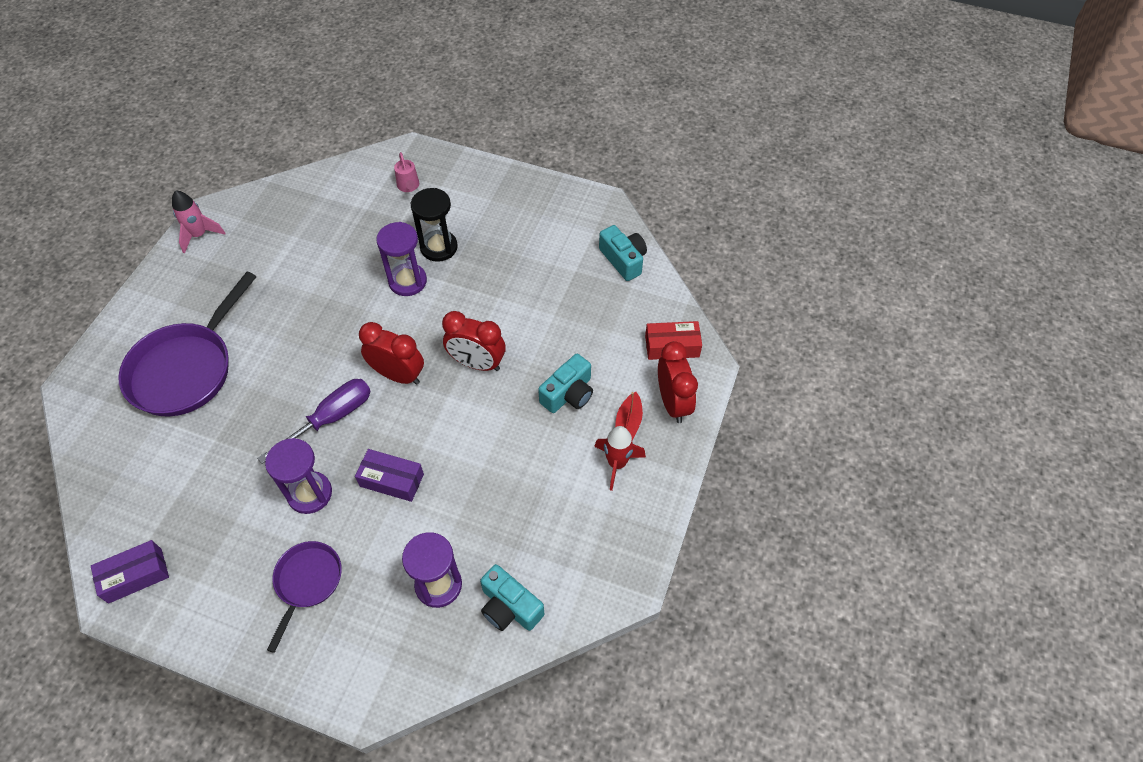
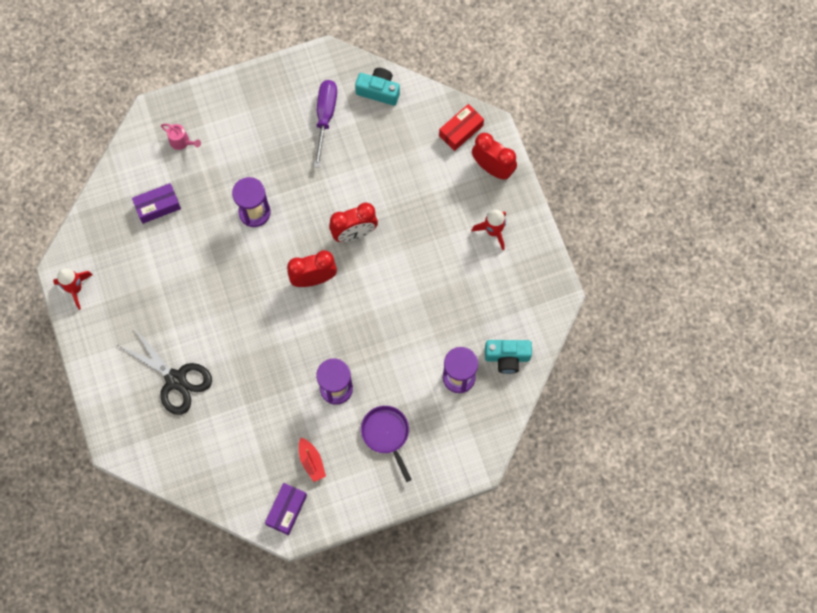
camera: 40 degrees left, 15 degrees up
purple pan [118,272,256,417] -> black scissors [118,329,212,415]
pink rocket [172,190,225,254] -> red rocket [53,268,93,310]
purple screwdriver [257,379,371,464] -> purple screwdriver moved to [314,80,337,168]
purple box [355,449,424,502] -> purple box moved to [132,183,181,224]
black hourglass [411,188,458,262] -> none
turquoise camera [538,354,593,413] -> none
red boat [615,392,643,441] -> red boat moved to [299,438,326,482]

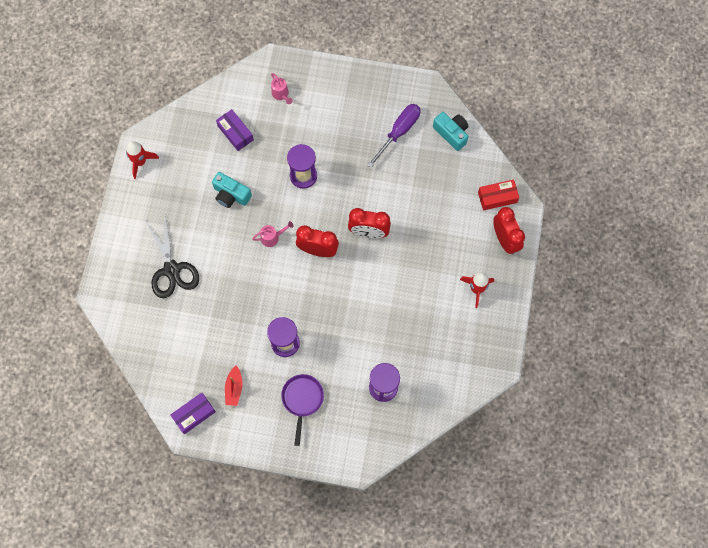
camera: 30 degrees right, 0 degrees up
purple box [132,183,181,224] -> purple box turned 45 degrees clockwise [216,109,254,151]
turquoise camera [485,340,532,374] -> turquoise camera moved to [212,172,252,208]
none -> pink watering can [252,221,294,247]

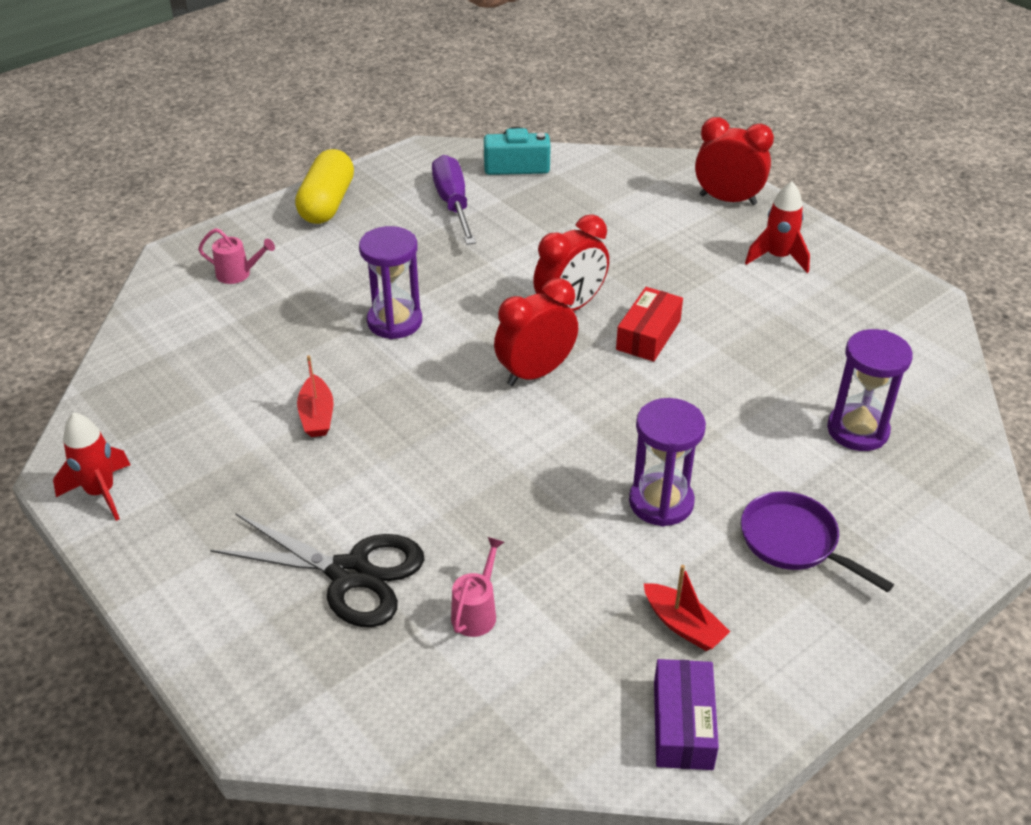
camera: 50 degrees left, 30 degrees down
turquoise camera [212,172,252,208] -> red boat [297,356,333,437]
purple box [216,109,254,151] -> none
pink watering can [252,221,294,247] -> pink watering can moved to [451,537,504,637]
red box [478,180,519,211] -> red box moved to [616,287,683,362]
none -> yellow capsule [295,149,354,224]

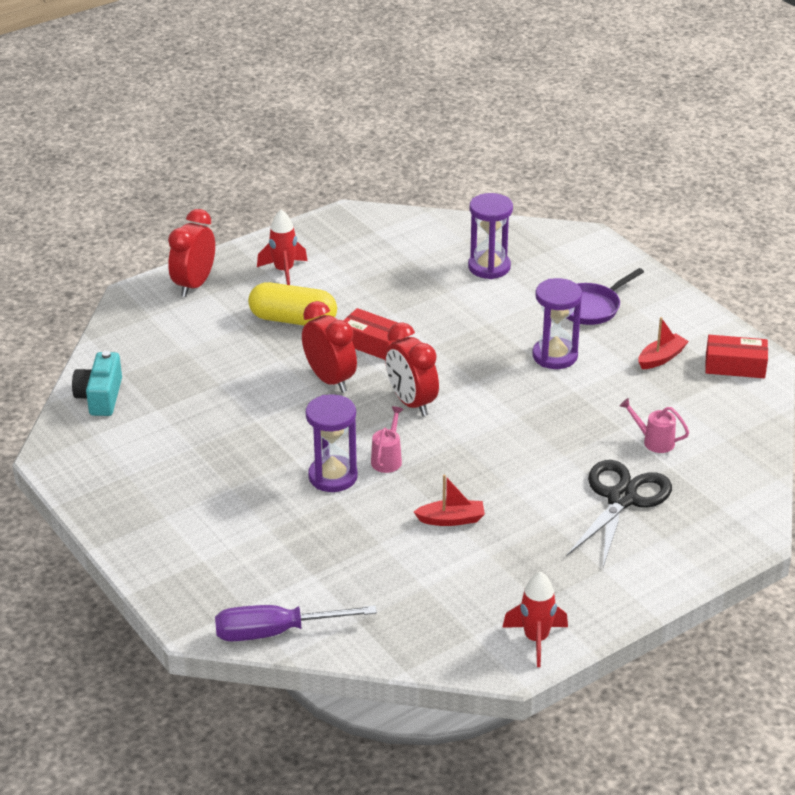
camera: 85 degrees left, 5 degrees down
pink watering can [198,228,275,284] -> pink watering can moved to [371,406,403,473]
yellow capsule [295,149,354,224] -> yellow capsule moved to [248,282,337,325]
purple screwdriver [432,155,476,245] -> purple screwdriver moved to [215,605,377,642]
purple box [654,659,719,770] -> red box [705,335,768,378]

